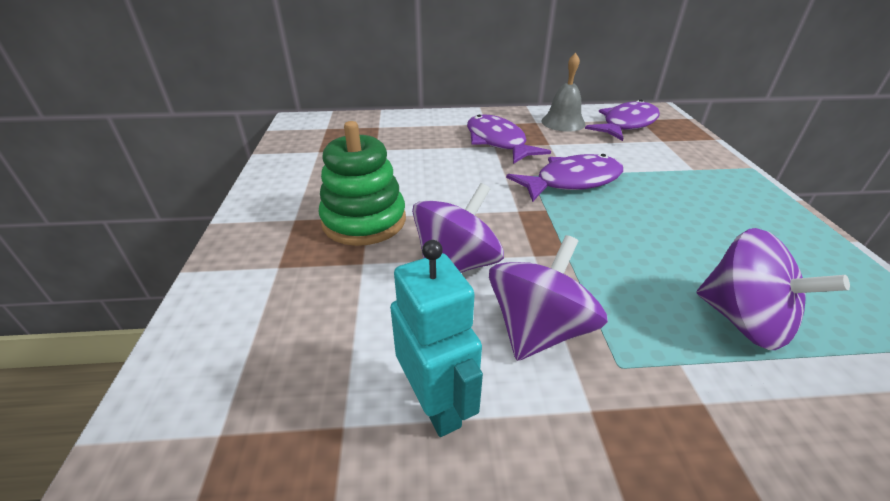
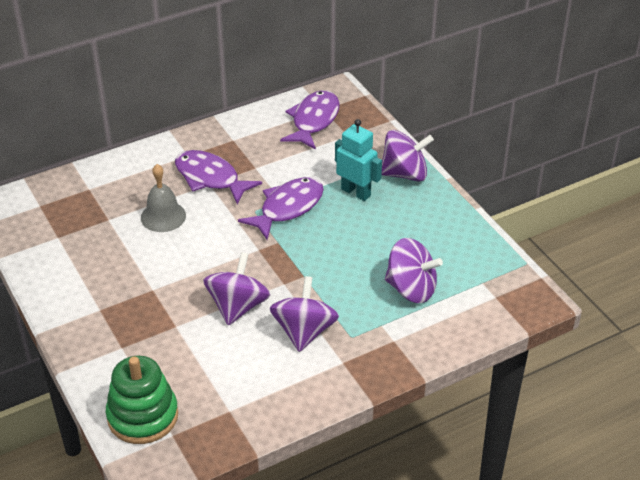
camera: 25 degrees left, 5 degrees up
green stacking toy [319,121,406,246] -> green stacking toy moved to [106,356,178,444]
turquoise robot [390,240,483,437] -> turquoise robot moved to [335,119,382,201]
grey bell [541,53,586,132] -> grey bell moved to [141,164,186,232]
none -> purple spinning top [382,130,434,182]

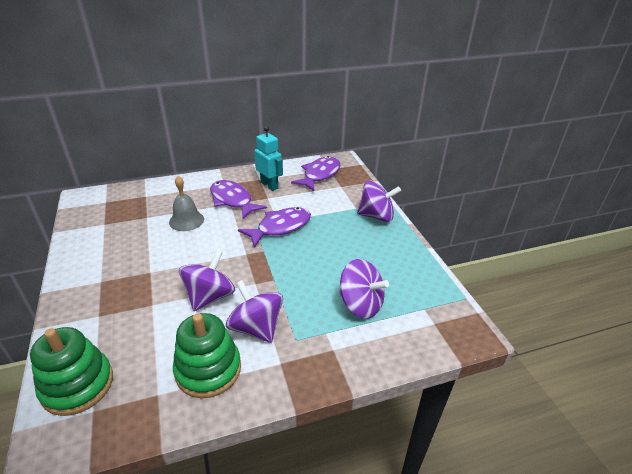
camera: 10 degrees right, 5 degrees down
purple spinning top [270,276,339,352] -> purple spinning top turned 60 degrees counterclockwise [226,280,283,343]
turquoise robot [335,119,382,201] -> turquoise robot moved to [254,126,283,191]
none -> green stacking toy [173,313,241,398]

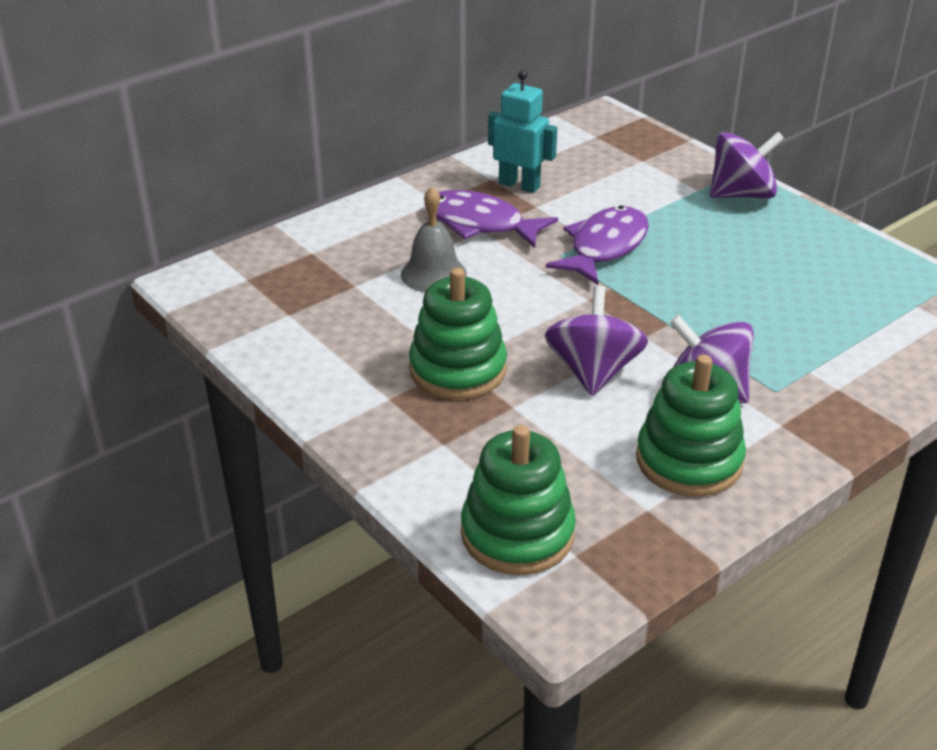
camera: 20 degrees left, 0 degrees up
purple fish [291,156,340,191] -> none
purple spinning top [339,259,389,319] -> none
none -> green stacking toy [409,268,507,400]

